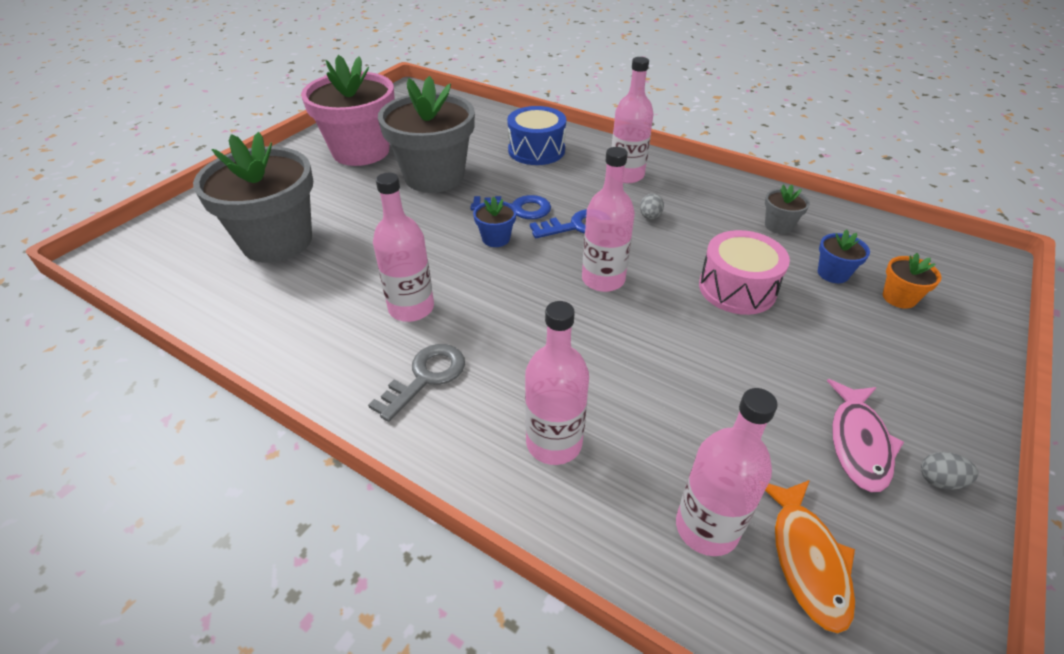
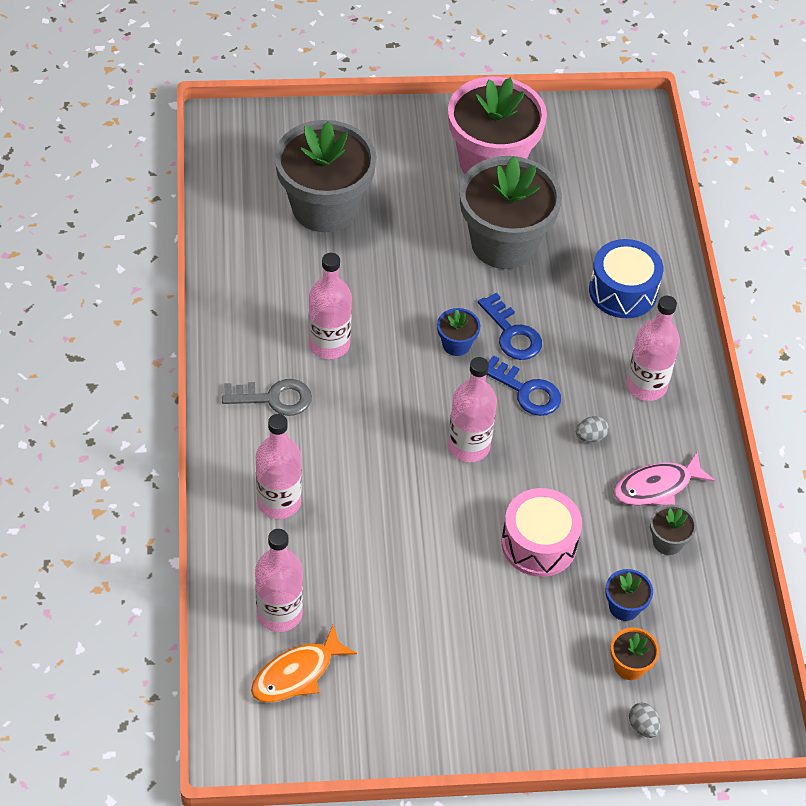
camera: 50 degrees right, 10 degrees up
pink fish [827,379,904,492] -> pink fish moved to [613,451,715,506]
grey egg [921,452,978,490] -> grey egg moved to [629,703,661,738]

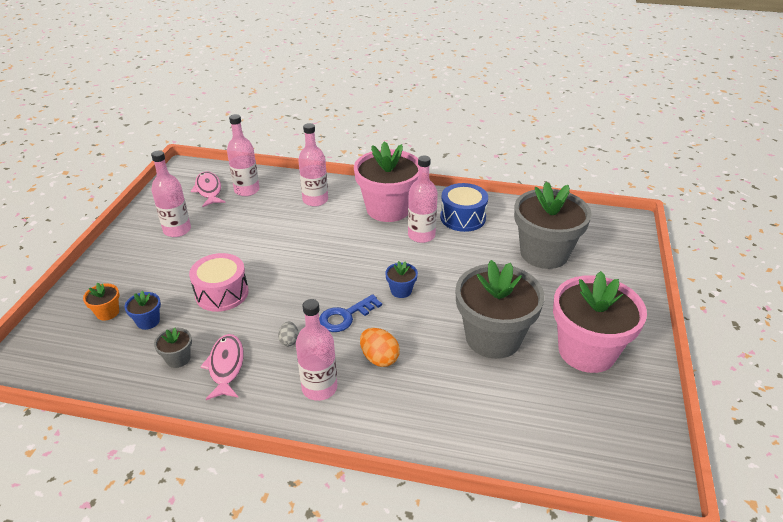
camera: 110 degrees right, 15 degrees down
grey key [222,379,312,416] -> pink flower pot [354,141,419,222]
orange fish [251,625,357,703] -> pink fish [191,172,226,207]
pink bottle [448,357,497,462] -> pink bottle moved to [151,151,191,237]
blue key [478,293,542,360] -> none
blue drum [589,239,664,318] -> blue drum moved to [440,183,488,232]
grey egg [629,703,661,738] -> none
none -> orange egg [360,328,400,367]

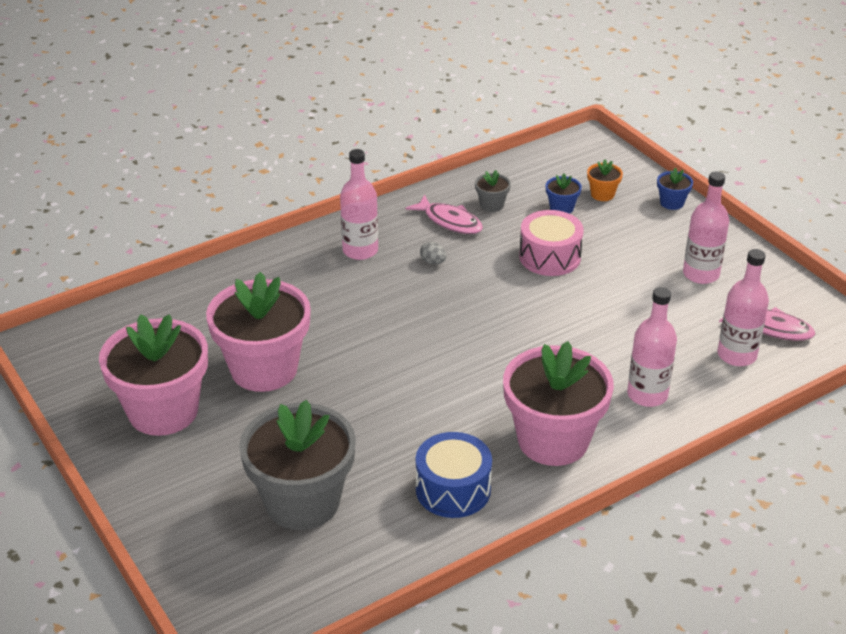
camera: 135 degrees right, 0 degrees up
blue key [319,294,382,332] -> none
orange egg [360,328,400,367] -> none
blue flower pot [385,261,418,298] -> blue flower pot moved to [657,168,693,210]
pink bottle [408,155,438,243] -> none
grey flower pot [455,260,545,359] -> pink flower pot [206,272,311,392]

